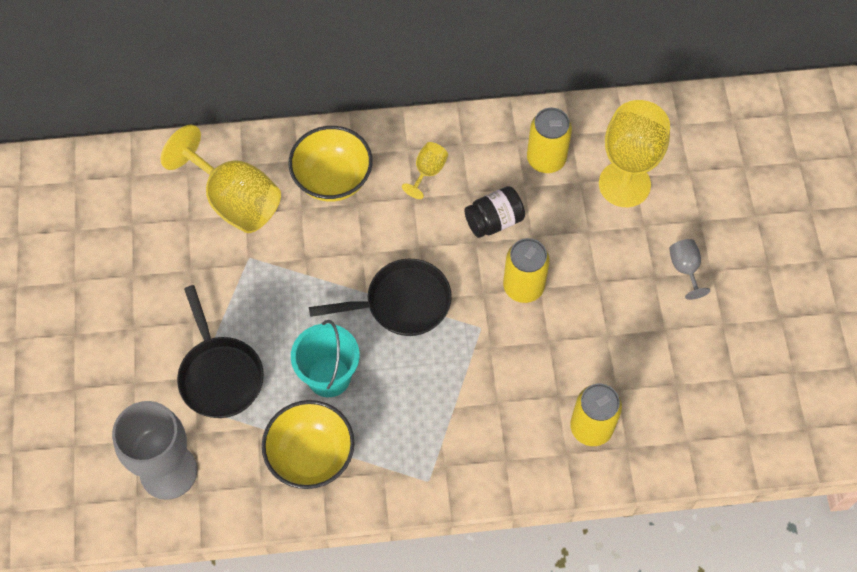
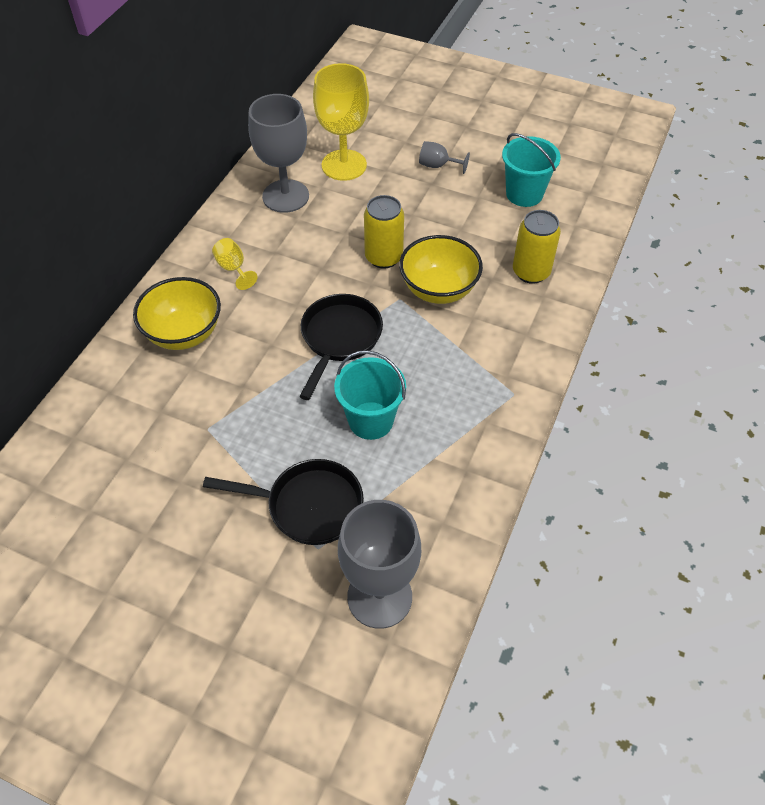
camera: 60 degrees left, 10 degrees down
yellow goblet [160,125,281,233] -> none
yellow bowl [262,400,355,489] -> yellow bowl moved to [399,235,483,304]
black jar [464,186,525,238] -> none
yellow can [527,108,572,173] -> grey goblet [248,94,309,213]
none -> turquoise bucket [502,133,561,207]

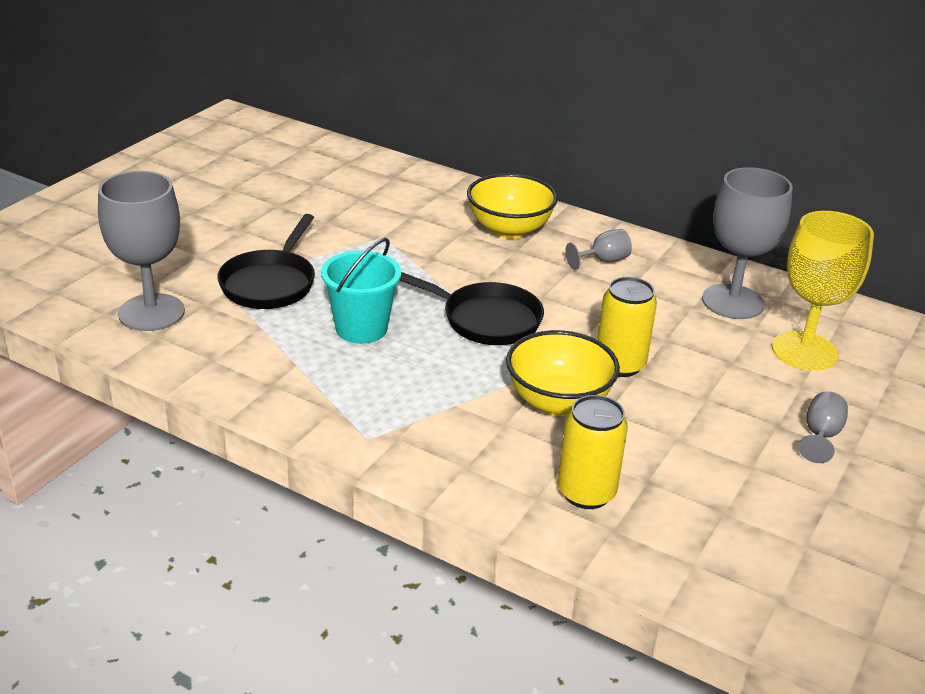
camera: 95 degrees right, 20 degrees down
yellow goblet [212,238,258,290] -> grey goblet [565,229,632,270]
turquoise bucket [502,133,561,207] -> none

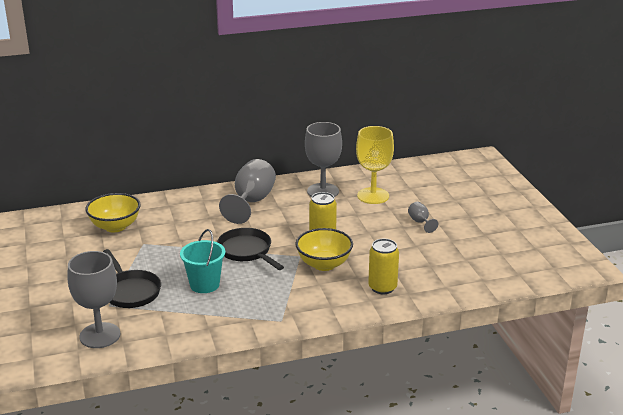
camera: 45 degrees left, 5 degrees down
black pan [399,272,544,345] -> black pan turned 105 degrees counterclockwise [217,228,284,270]
yellow bowl [467,173,558,239] -> yellow bowl moved to [85,193,140,232]
grey goblet [565,229,632,270] -> grey goblet [219,159,276,224], size x2.14

